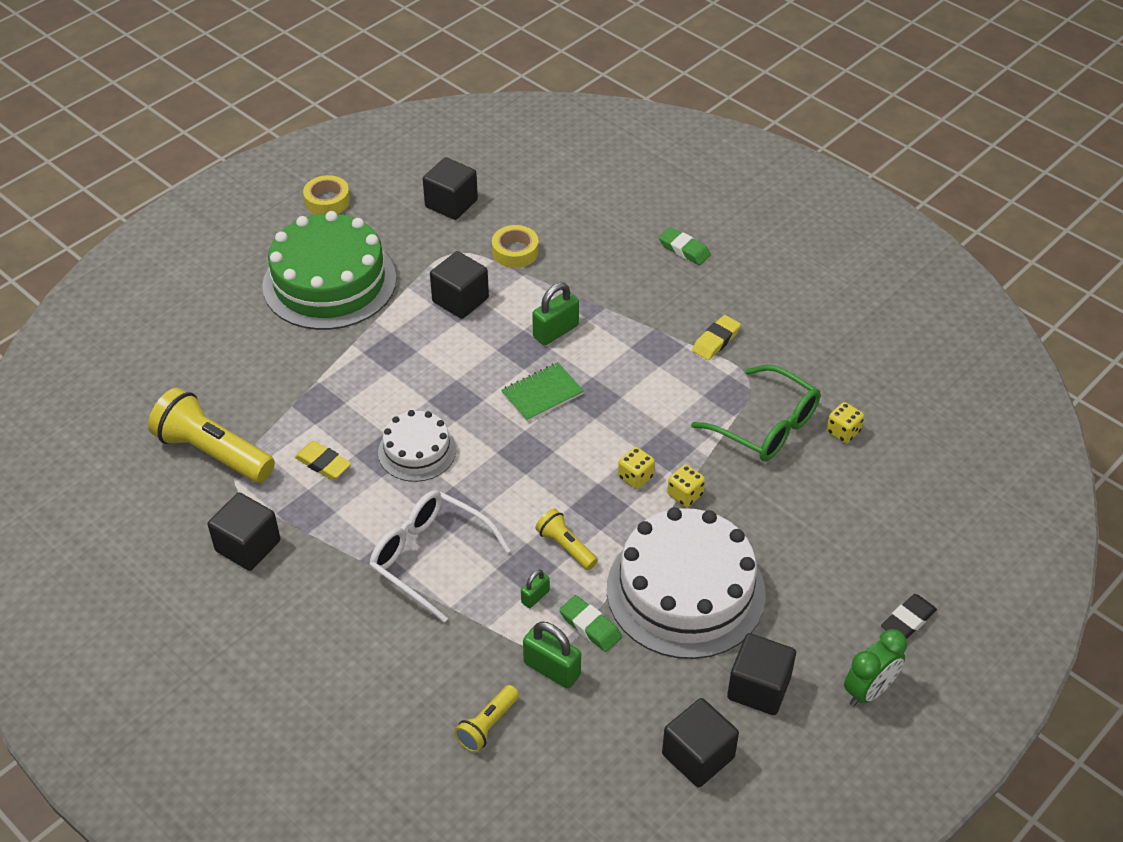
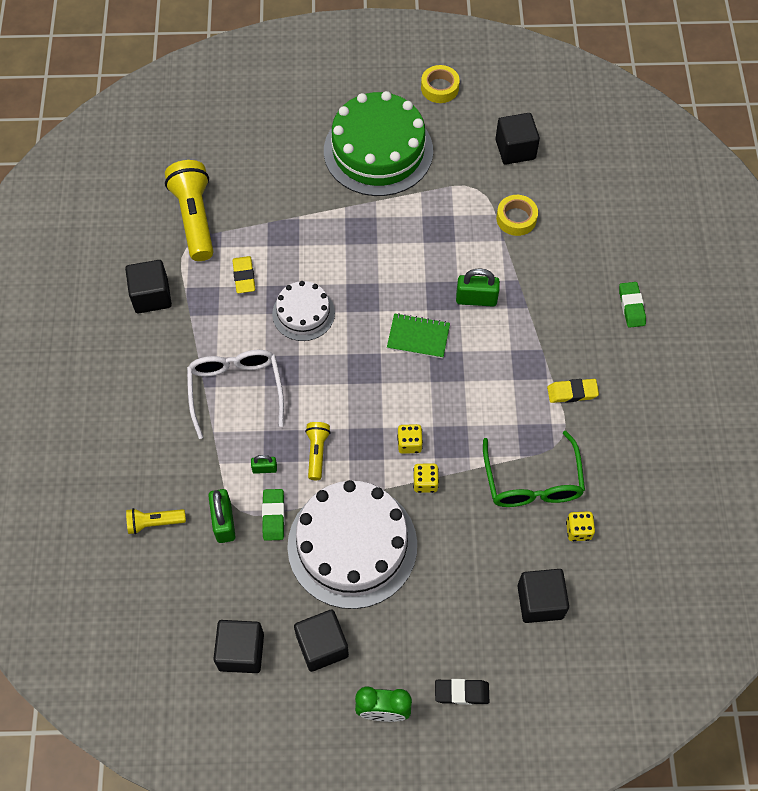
camera: 45 degrees right, 15 degrees up
black cube [430,251,489,319] -> black cube moved to [517,569,569,623]

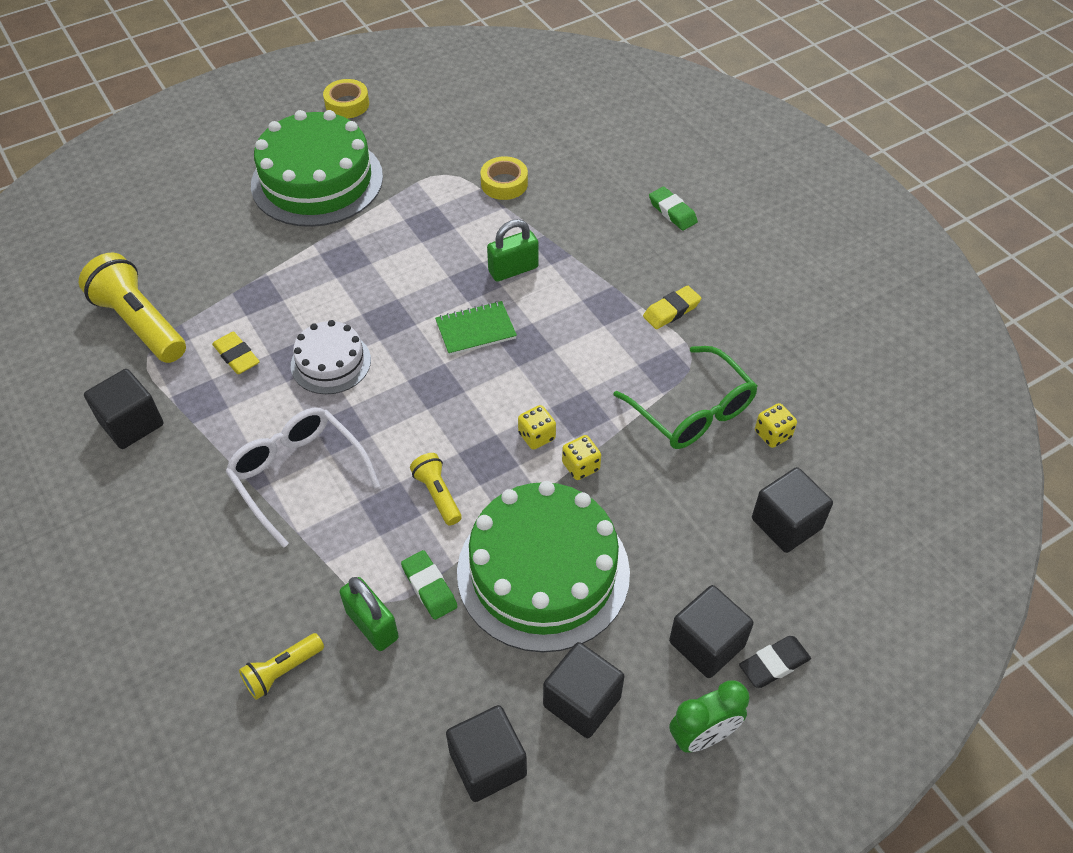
camera: 30 degrees left, 10 degrees down
green padlock [251,455,277,474] -> none
white cake [287,480,417,609] -> green cake [457,481,630,652]
black cube [495,113,540,165] -> black cube moved to [669,585,754,678]

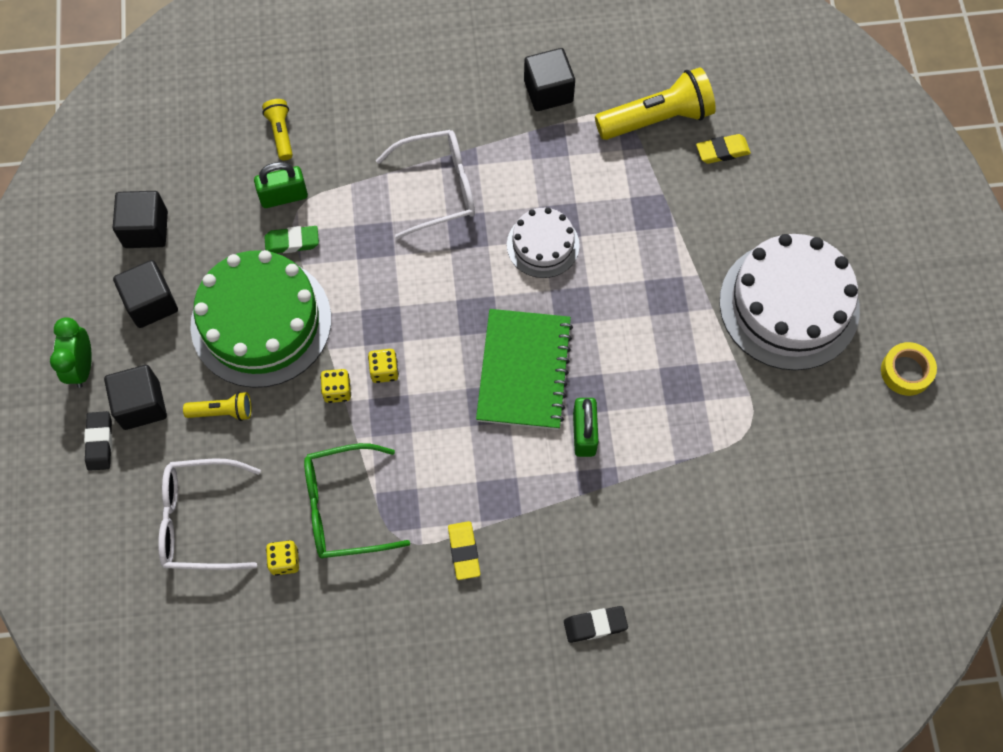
camera: 115 degrees right, 15 degrees up
yellow eraser [212,332,260,374] -> yellow eraser moved to [696,134,751,164]
green cake [251,110,383,227] -> white cake [720,234,860,370]
yellow flashlight [410,453,462,526] -> yellow flashlight moved to [183,392,251,421]
green notebook [435,301,517,356] -> green notebook [476,309,573,430], size x1.75
yellow tape [481,156,528,200] -> none
green eraser [649,187,698,230] -> black eraser [564,606,628,643]
black cube [752,467,833,553] -> white glasses [158,459,261,570]

